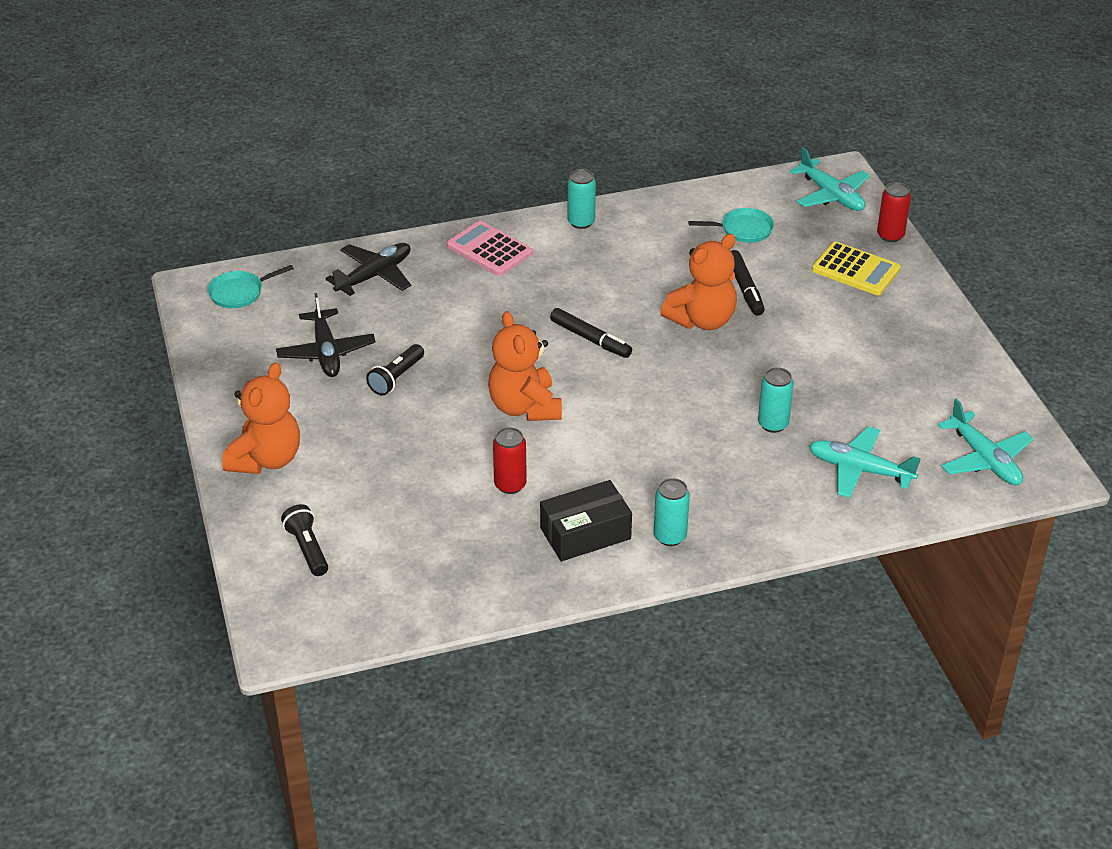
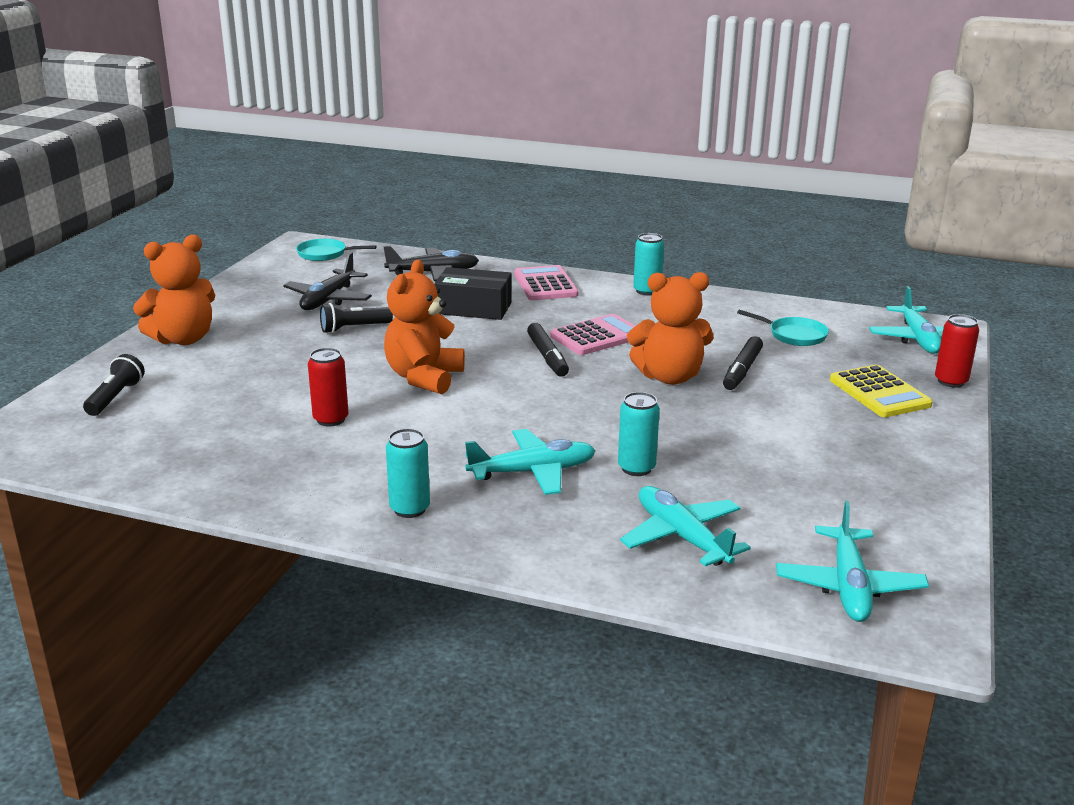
camera: 35 degrees right, 15 degrees down
black box [540,480,632,561] -> black box moved to [434,267,512,320]
none -> turquoise plane [465,429,596,495]
none -> pink calculator [550,314,636,355]

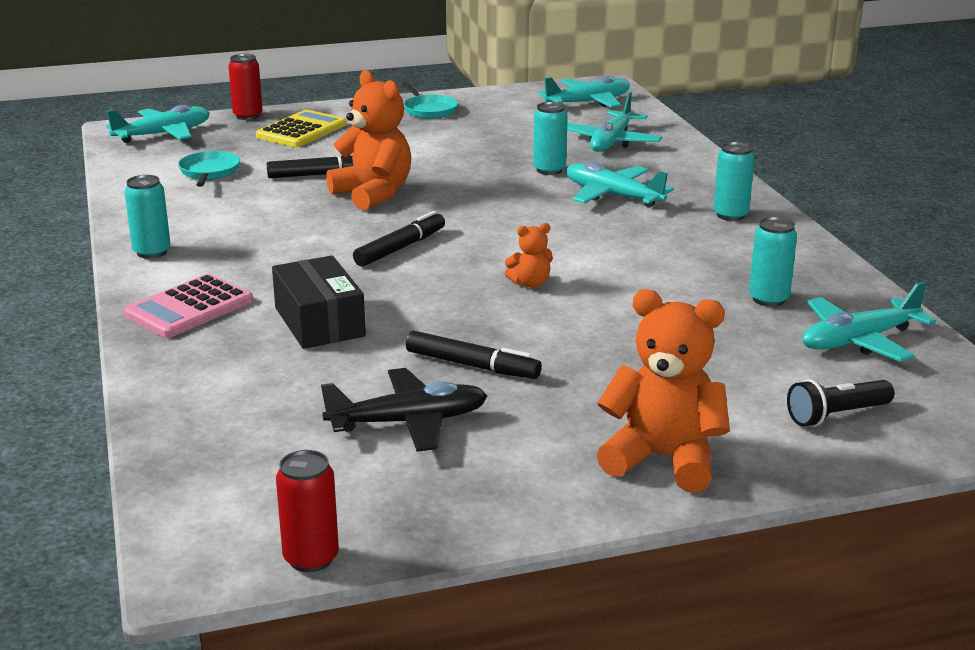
camera: 125 degrees left, 0 degrees up
turquoise pan [296,239,377,261] -> turquoise pan moved to [401,82,458,119]
red can [308,348,349,426] -> red can moved to [276,450,339,572]
black flashlight [320,303,393,333] -> black marker [406,331,542,379]
black plane [383,246,479,281] -> none
orange teddy bear [384,260,465,394] -> orange teddy bear [505,223,553,288], size x0.48
pink calculator [550,314,636,355] -> none
none -> turquoise can [749,217,797,307]
none -> turquoise plane [802,282,936,362]

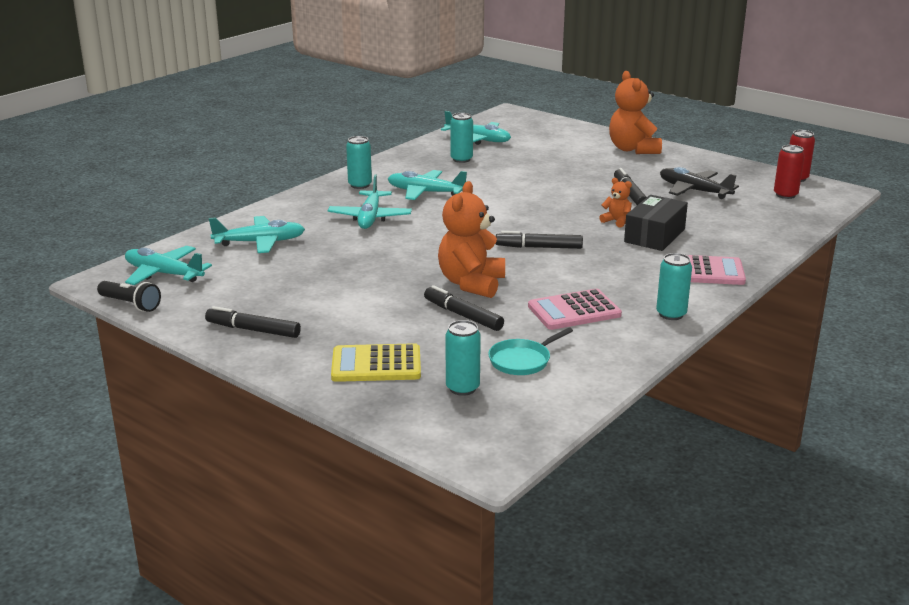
camera: 125 degrees left, 0 degrees up
turquoise plane [106,105,210,143] -> turquoise plane moved to [388,170,467,200]
red can [228,54,263,120] -> red can moved to [774,145,805,199]
turquoise pan [401,82,458,119] -> black marker [205,306,301,338]
orange teddy bear [505,223,553,288] -> orange teddy bear moved to [599,178,632,228]
turquoise can [533,102,568,175] -> turquoise can moved to [446,320,481,396]
black flashlight [787,379,894,427] -> black flashlight moved to [97,281,161,312]
none -> pink calculator [528,289,622,330]

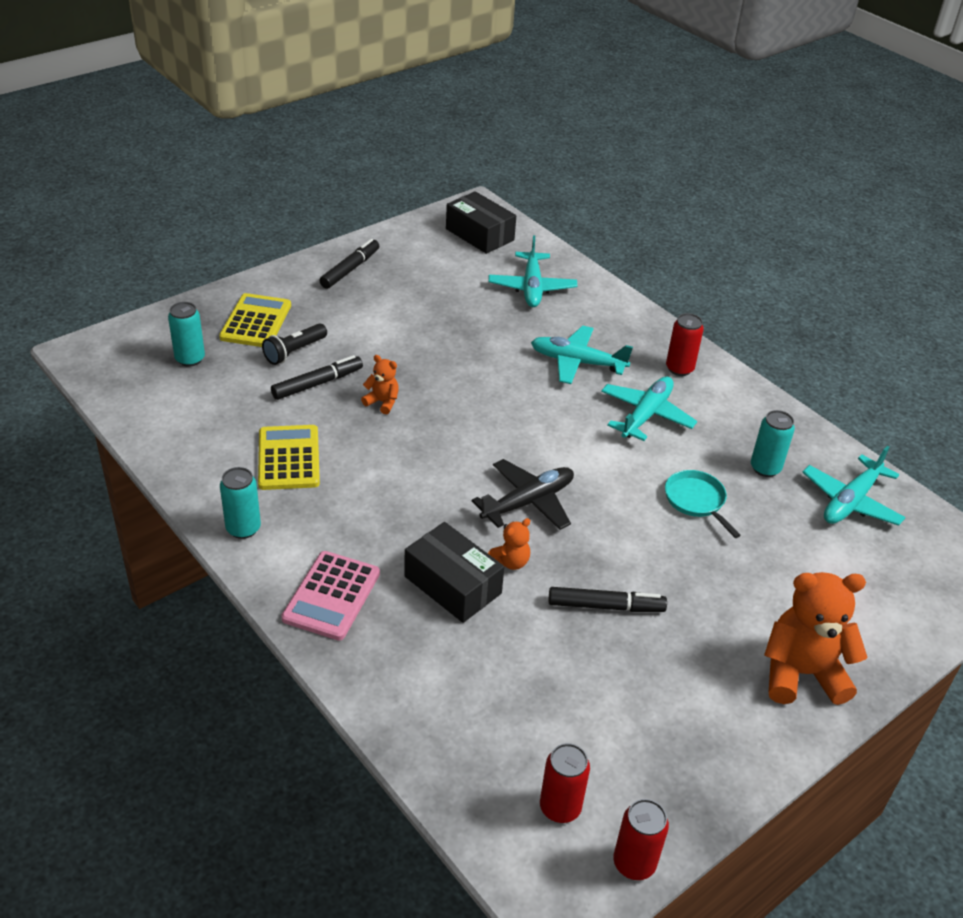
camera: 100 degrees right, 15 degrees up
black flashlight [97,281,161,312] -> black flashlight moved to [262,323,327,365]
turquoise plane [125,246,212,285] -> black box [446,191,516,254]
turquoise can [346,136,372,189] -> red can [666,313,704,376]
orange teddy bear [438,181,505,298] -> orange teddy bear [361,355,399,414], size x0.48
turquoise pan [488,327,573,375] -> turquoise pan moved to [665,470,741,538]
black marker [495,231,583,249] -> none
pink calculator [528,289,622,330] -> yellow calculator [258,425,320,490]
black plane [660,167,739,199] -> black plane moved to [472,459,574,530]

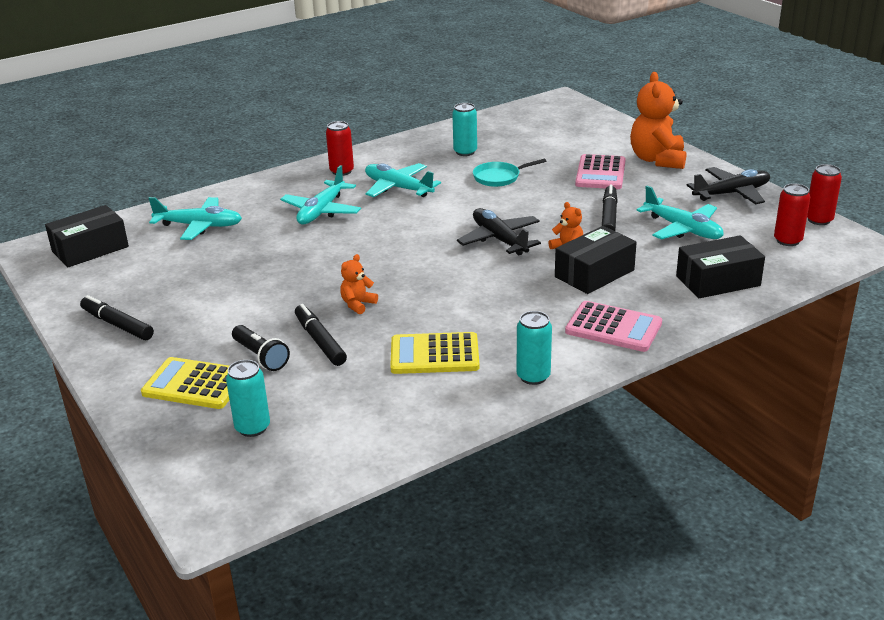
camera: 80 degrees left, 10 degrees down
turquoise plane [802,446,906,526] -> turquoise plane moved to [636,186,724,240]
none -> pink calculator [575,154,626,189]
none -> black box [676,235,765,298]
none -> black plane [687,167,770,205]

